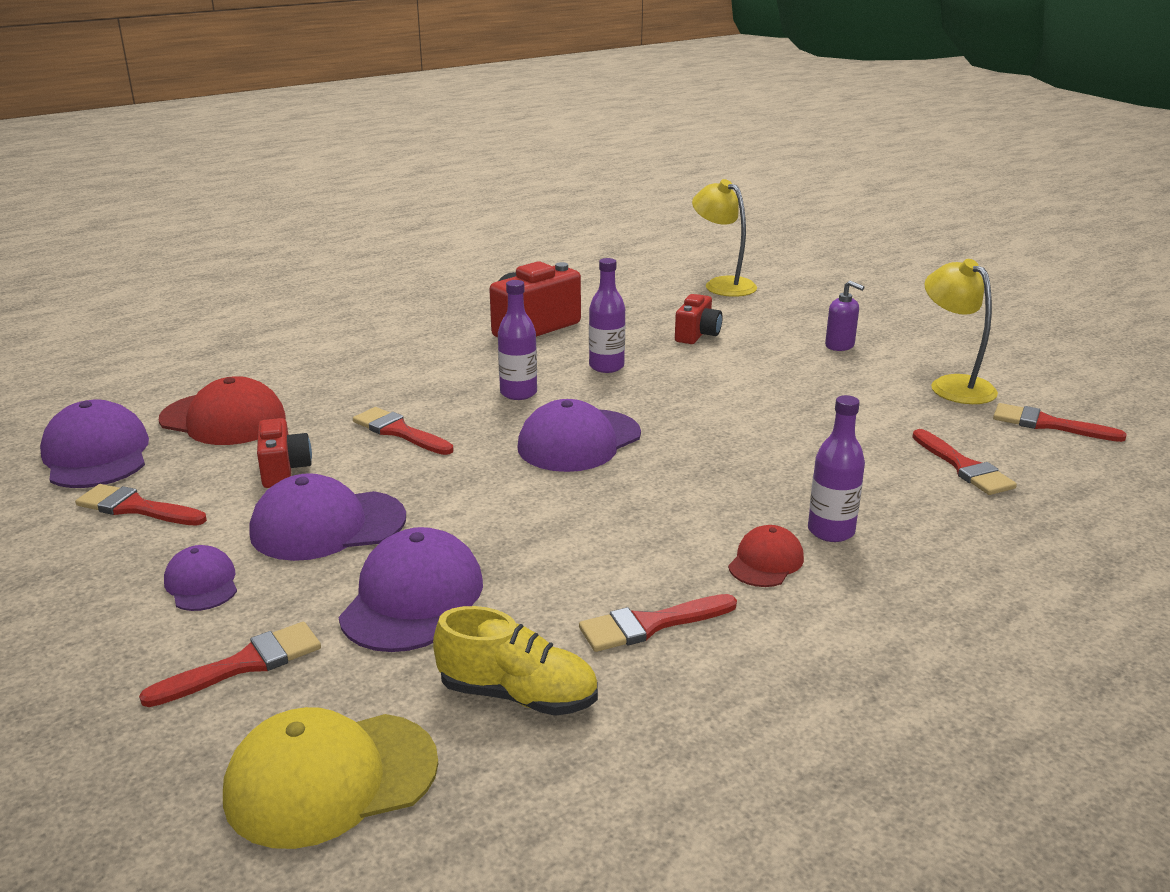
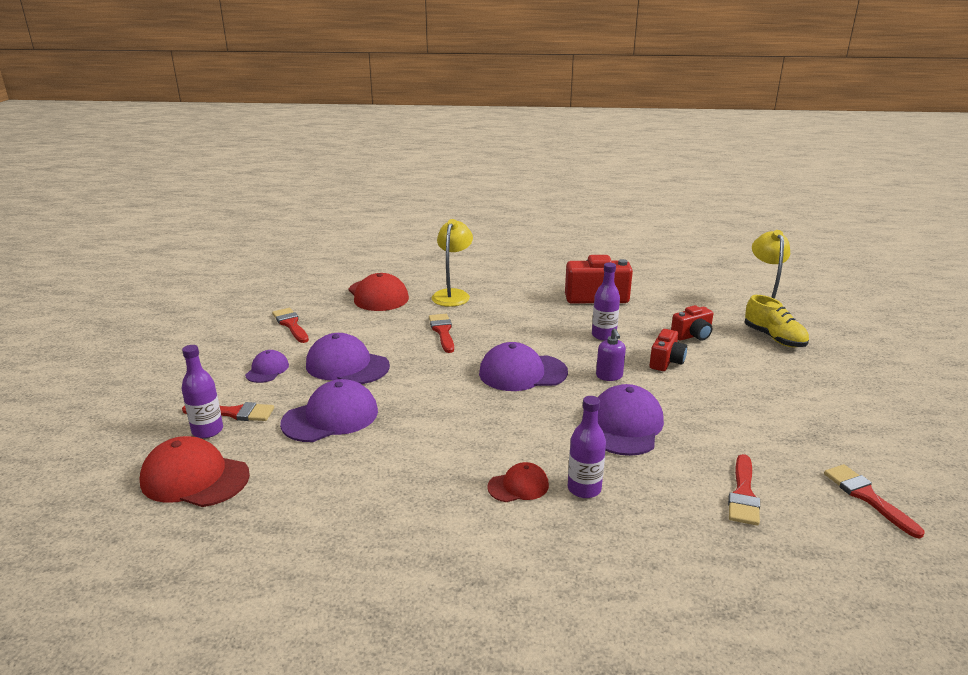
camera: 40 degrees right, 0 degrees up
purple cap [40,400,149,488] -> purple cap moved to [598,384,664,456]
yellow cap [223,707,438,849] -> red cap [139,436,250,507]
red camera [257,418,312,488] -> red camera moved to [649,329,687,371]
yellow shoe [433,606,598,716] -> yellow shoe moved to [745,295,809,347]
purple bottle [498,280,537,400] -> purple bottle moved to [182,345,223,438]
red brush [579,594,737,652] -> none
purple soap dispenser [825,281,865,351] -> purple soap dispenser moved to [596,328,626,381]
yellow lamp [925,259,998,404] -> yellow lamp moved to [432,219,473,307]

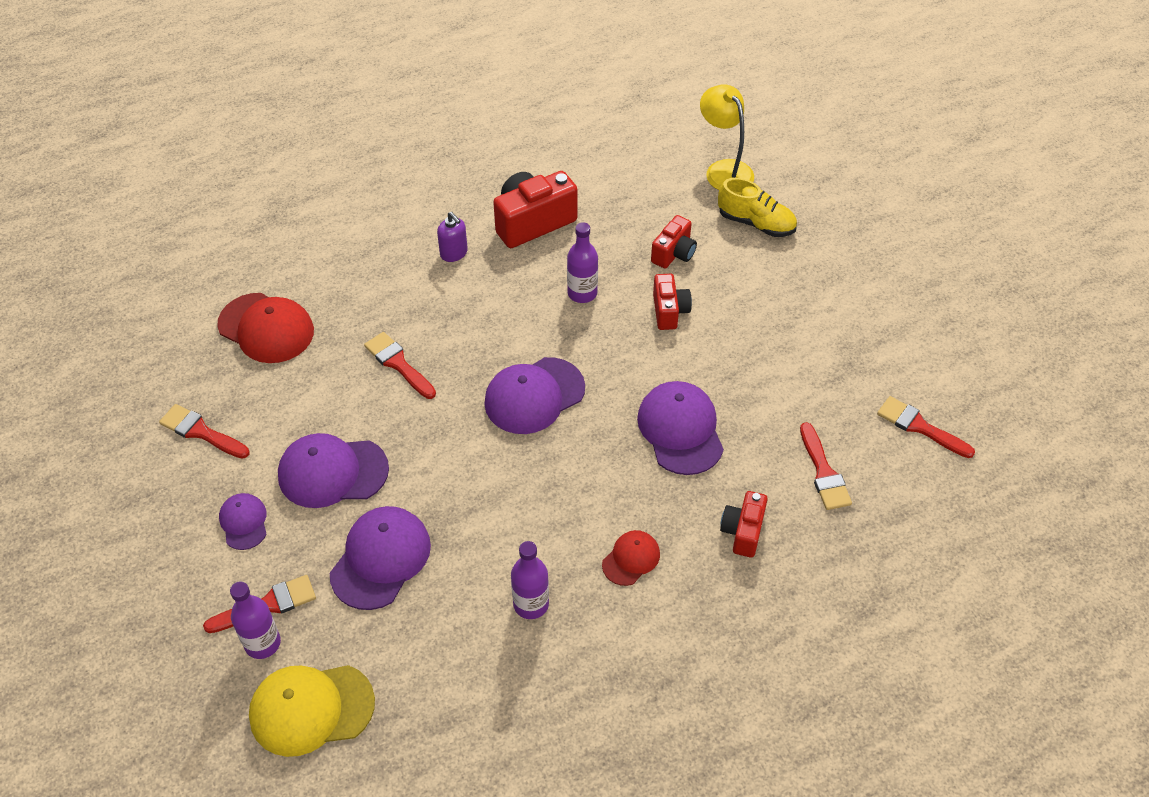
camera: 30 degrees left, 25 degrees up
red cap [139,436,250,507] -> yellow cap [249,665,375,757]
yellow lamp [432,219,473,307] -> none
purple bottle [568,396,606,498] -> purple bottle moved to [511,541,549,619]
purple soap dispenser [596,328,626,381] -> purple soap dispenser moved to [437,212,468,262]
none -> red camera [720,491,768,558]

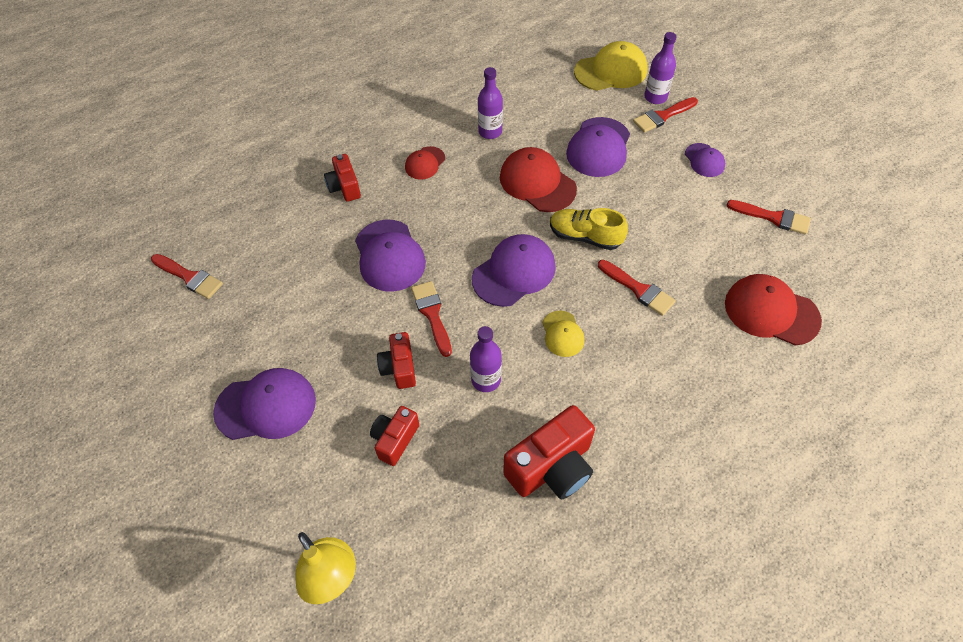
camera: 175 degrees right, 5 degrees up
purple cap [278,433,389,508] -> purple cap moved to [213,368,316,440]
purple soap dispenser [437,212,468,262] -> none
yellow shoe [718,178,797,237] -> yellow shoe moved to [550,208,628,250]
red camera [720,491,768,558] -> red camera turned 150 degrees clockwise [324,154,361,202]
red brush [800,422,852,510] -> red brush moved to [411,281,452,357]
none -> red cap [500,147,577,212]
none -> yellow cap [542,310,585,357]

